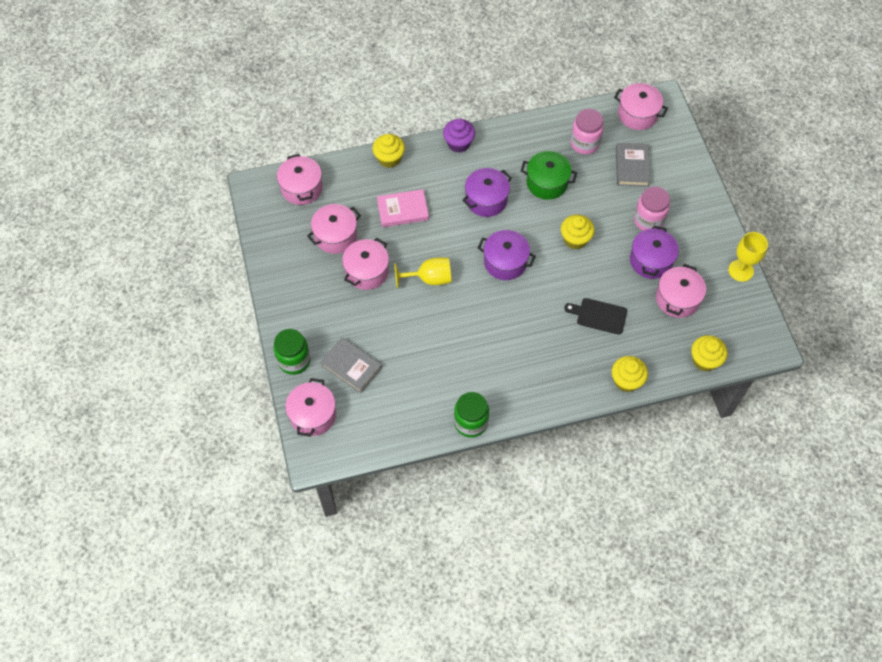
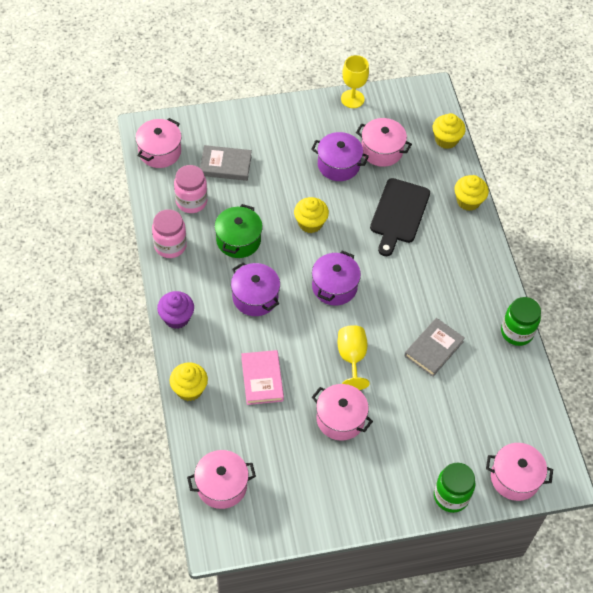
camera: 90 degrees left, 5 degrees down
pink pot [307,204,361,254] -> none
grey book [320,338,382,393] -> grey book moved to [404,318,465,377]
black cutting board [564,298,627,334] -> black cutting board [370,178,430,256], size x1.52
pink jar [634,187,670,231] -> pink jar moved to [152,209,187,258]

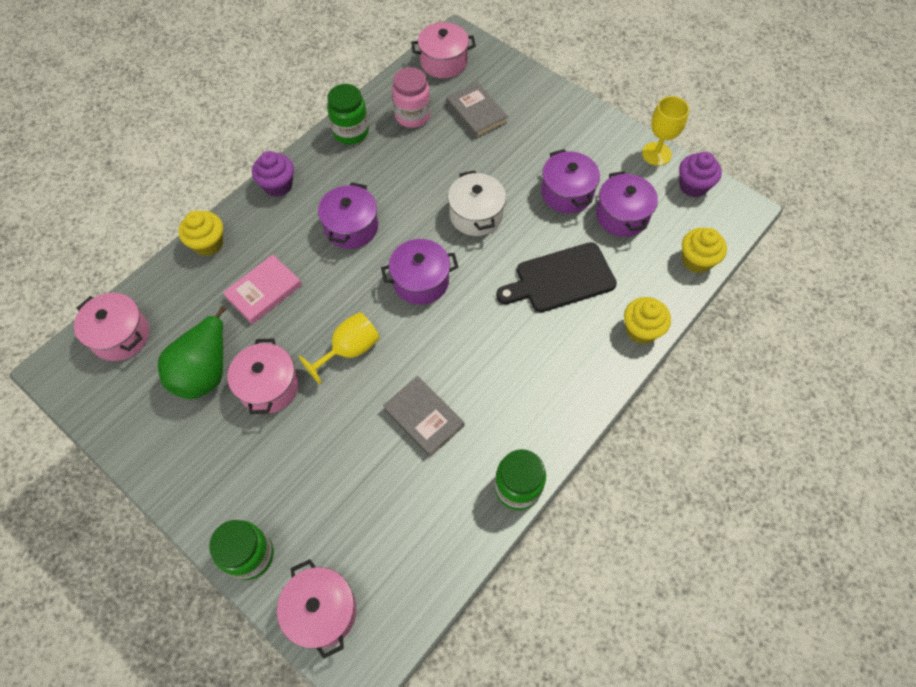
camera: 55 degrees right, 5 degrees up
pink jar [152,209,187,258] -> green jar [327,84,369,144]
green pot [214,204,263,258] -> none
yellow cupcake [294,197,329,233] -> white pot [448,170,506,236]
pink pot [356,118,412,167] -> purple pot [596,171,658,237]
grey book [404,318,465,377] -> grey book turned 45 degrees clockwise [383,376,464,457]
none -> green pear [158,306,226,399]
none -> purple cupcake [679,152,722,198]

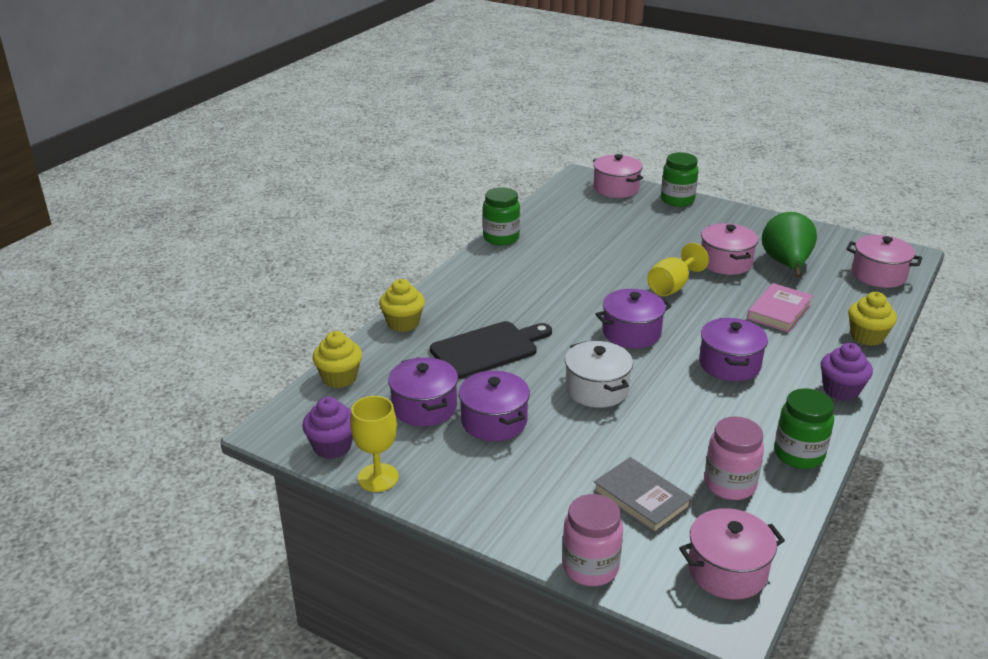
camera: 170 degrees right, 30 degrees down
grey book [383,376,464,457] -> none
none -> pink jar [562,494,623,586]

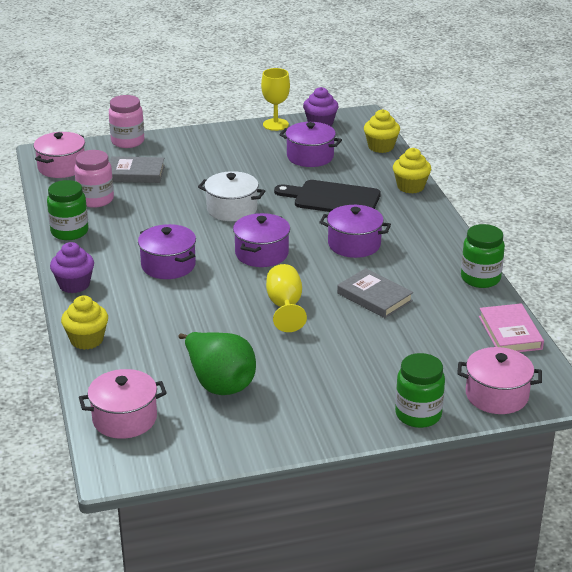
camera: 135 degrees right, 0 degrees up
black cutting board [430,321,552,379] -> black cutting board turned 90 degrees clockwise [274,180,381,212]
purple pot [459,371,530,441] -> purple pot moved to [319,205,391,258]
pink pot [701,223,758,275] -> none
pink book [747,283,813,333] -> pink book moved to [479,303,544,352]
none -> grey book [337,268,413,318]

